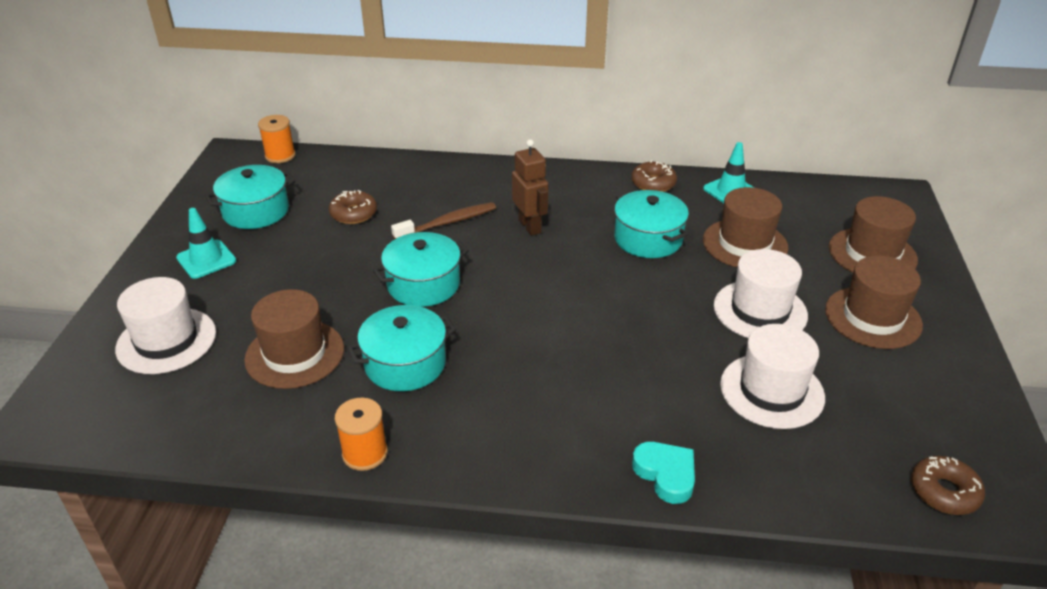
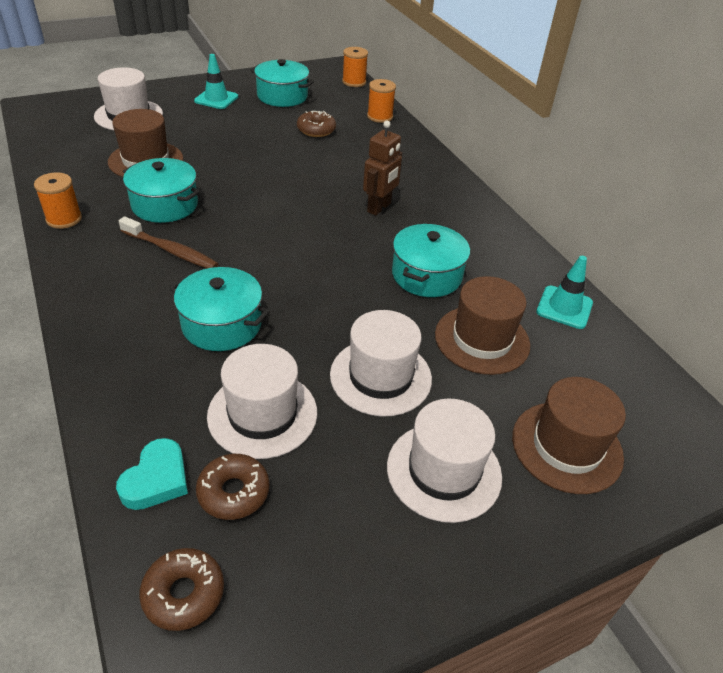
camera: 55 degrees right, 5 degrees up
turquoise pot [373,232,469,307] -> turquoise pot moved to [169,267,270,351]
brown toothbrush [391,202,496,239] -> brown toothbrush moved to [119,216,218,269]
brown donut [631,160,677,192] -> brown donut moved to [196,454,270,520]
turquoise heart [632,442,695,504] -> turquoise heart moved to [116,438,188,510]
brown hat [825,255,923,349] -> white hat [387,398,502,523]
none -> orange spool [367,79,396,123]

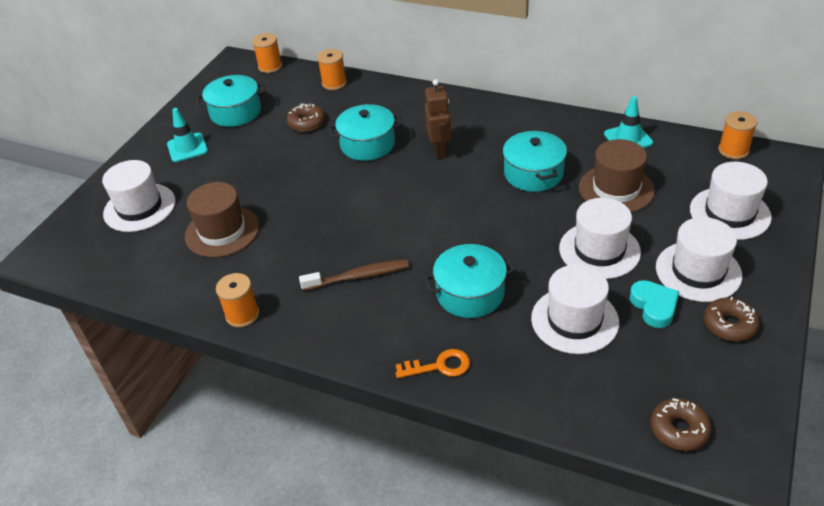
camera: 35 degrees left, 0 degrees up
turquoise heart [116,438,188,510] -> turquoise heart moved to [629,280,679,328]
turquoise pot [123,158,200,223] -> turquoise pot moved to [329,104,403,161]
brown donut [196,454,270,520] -> brown donut moved to [704,297,760,341]
brown hat [512,377,626,494] -> white hat [690,162,772,240]
none -> orange key [396,349,470,378]
none -> orange spool [718,111,757,159]

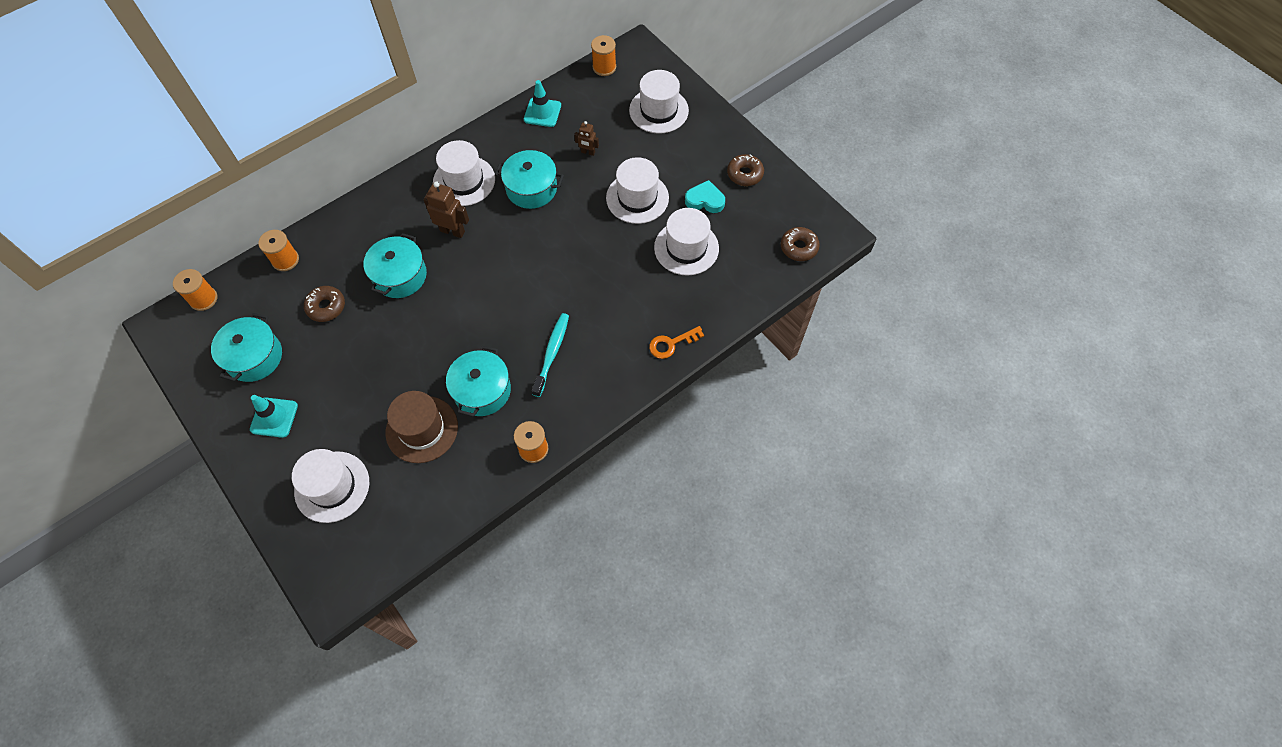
camera: 65 degrees left, 20 degrees up
brown toothbrush [299,259,409,291] -> turquoise toothbrush [531,313,569,397]
orange key [396,349,470,378] -> orange key turned 135 degrees counterclockwise [649,326,704,359]
turquoise pot [424,244,516,318] -> turquoise pot moved to [446,346,511,417]
brown hat [579,139,655,213] -> brown robot [574,121,599,156]
white hat [656,217,742,302] -> white hat moved to [433,140,495,206]

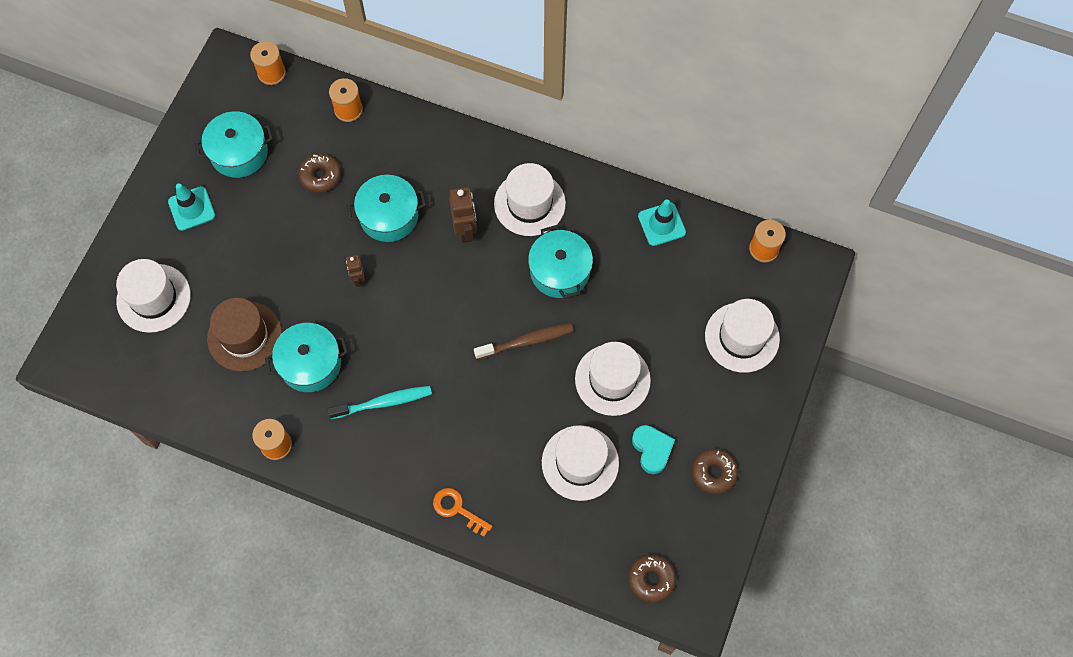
camera: 60 degrees right, 5 degrees up
brown robot [574,121,599,156] -> brown robot moved to [346,255,365,287]
none -> brown toothbrush [474,323,574,360]

